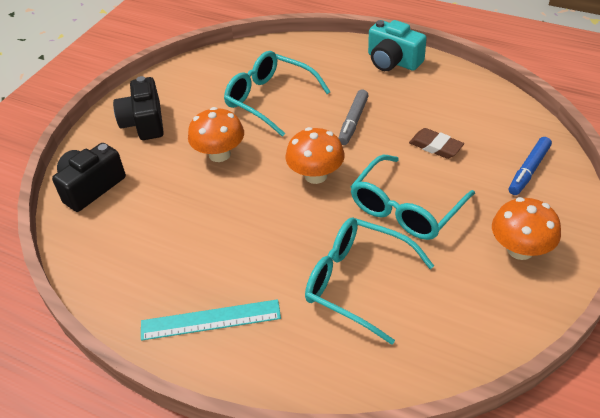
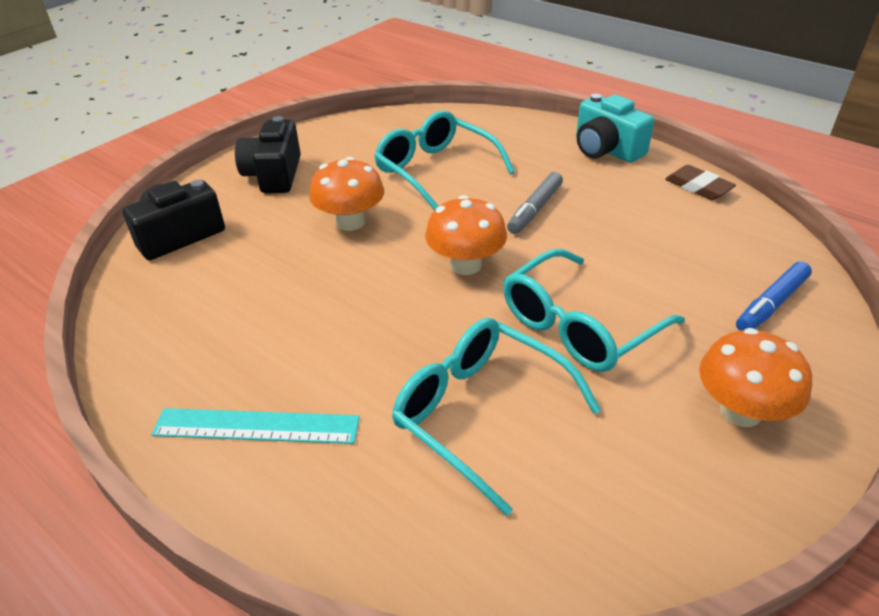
camera: 10 degrees right, 5 degrees down
brown eraser [409,128,464,159] -> brown eraser moved to [665,165,736,200]

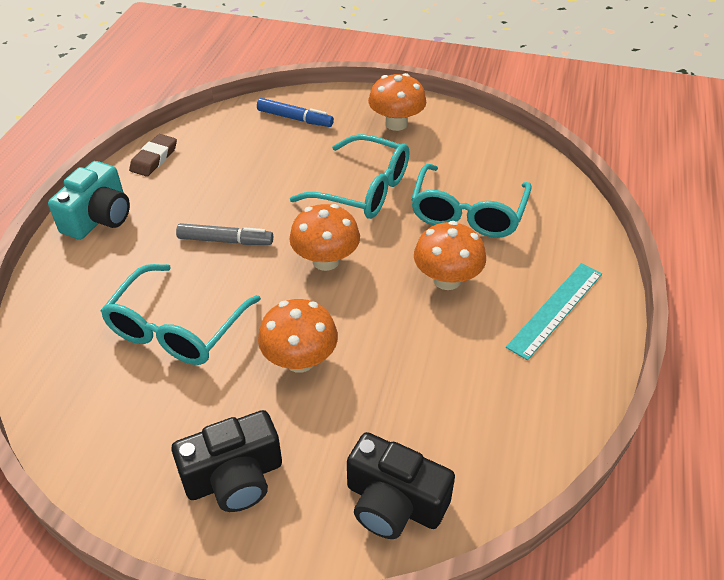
camera: 115 degrees left, 5 degrees up
turquoise ruler [151,408,360,444] -> turquoise ruler turned 60 degrees clockwise [506,263,602,360]
none -> orange mushroom [414,221,486,290]

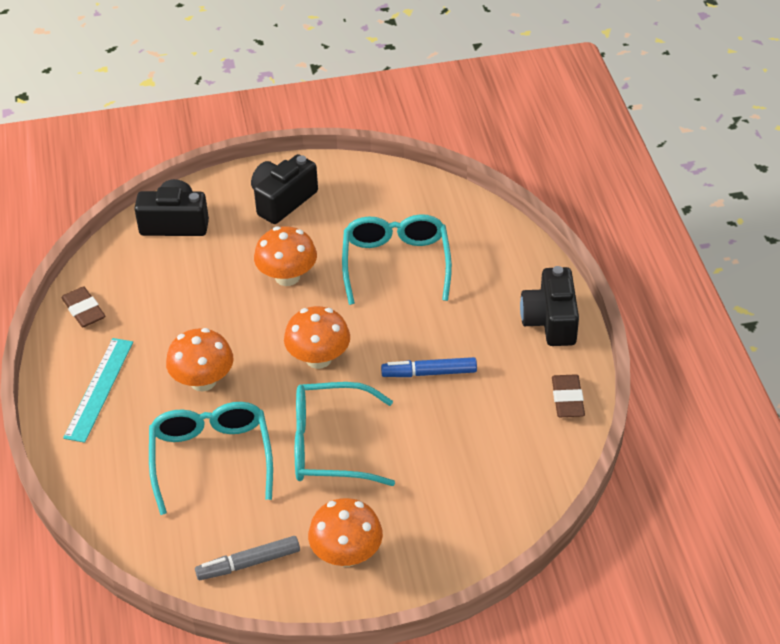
camera: 155 degrees right, 0 degrees up
turquoise camera [48,161,130,240] -> black camera [520,266,579,346]
grey marker [176,223,273,245] -> grey marker moved to [195,536,300,580]
blue marker [257,98,334,127] -> blue marker moved to [381,357,477,377]
none -> brown eraser [61,286,105,327]

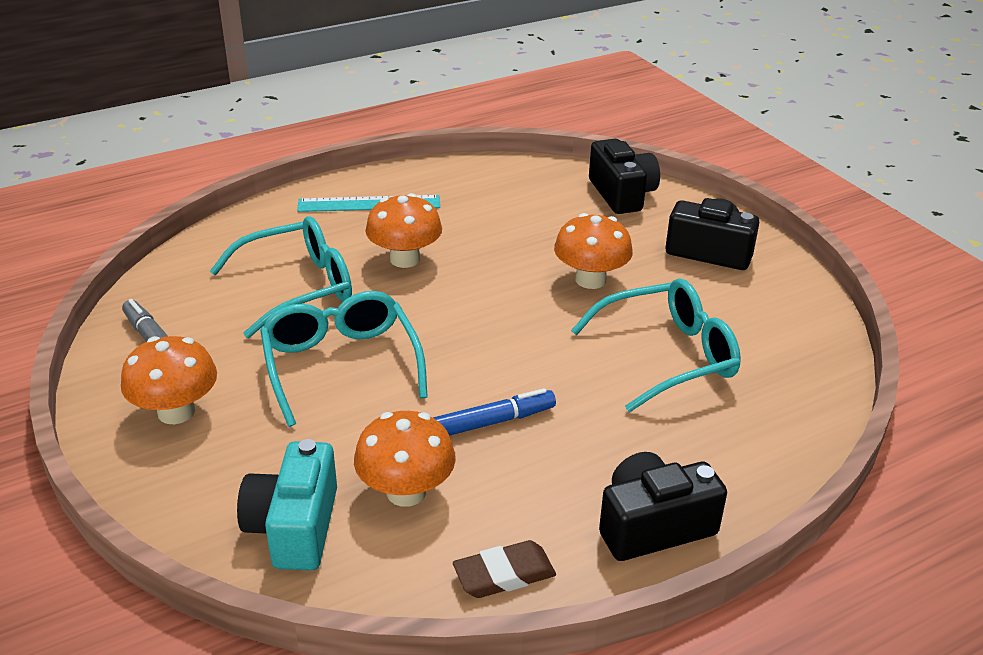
camera: 70 degrees right, 10 degrees down
brown eraser [61,286,105,327] -> none
orange mushroom [284,306,350,369] -> orange mushroom moved to [354,411,456,507]
blue marker [381,357,477,377] -> blue marker turned 90 degrees clockwise [433,388,556,436]
none -> turquoise camera [237,439,337,571]

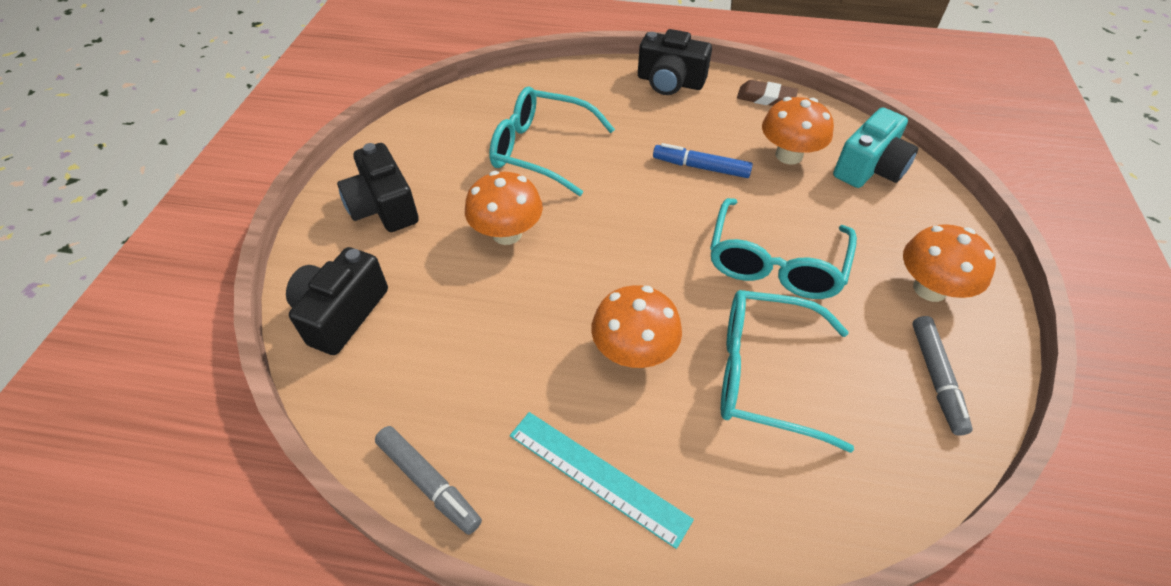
camera: 140 degrees left, 15 degrees up
none -> grey marker [375,426,482,535]

